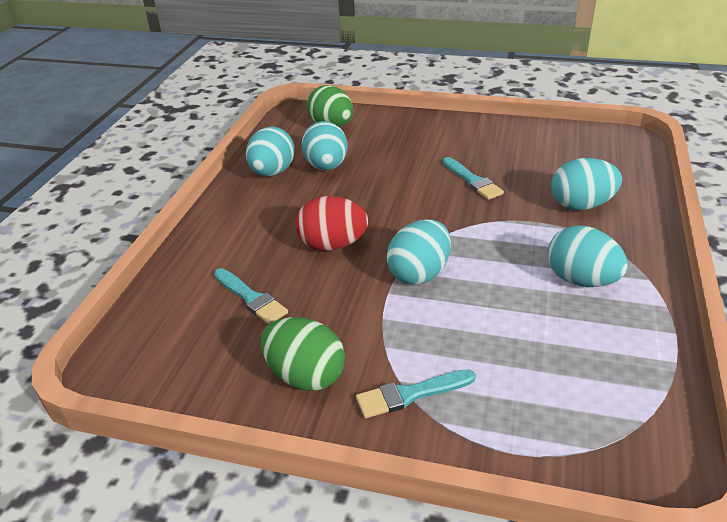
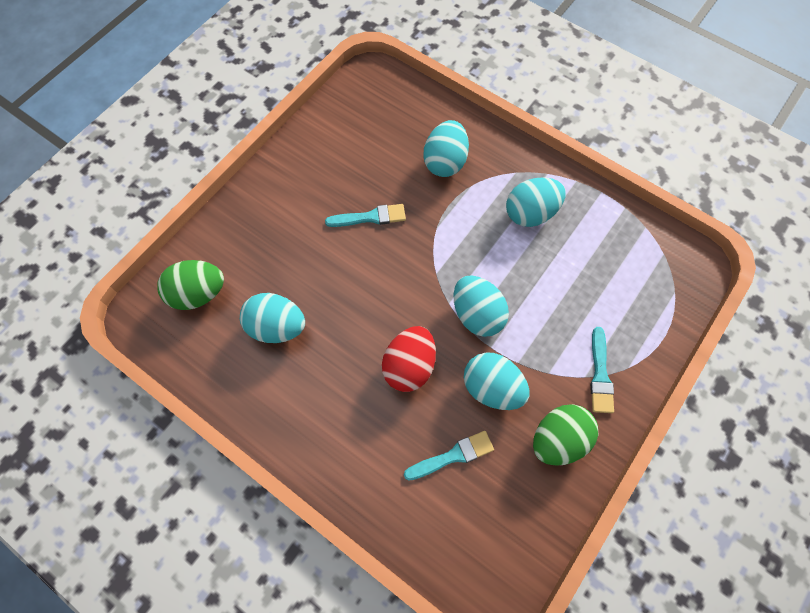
camera: 70 degrees left, 30 degrees up
turquoise egg [246,127,295,176] -> turquoise egg moved to [464,352,529,410]

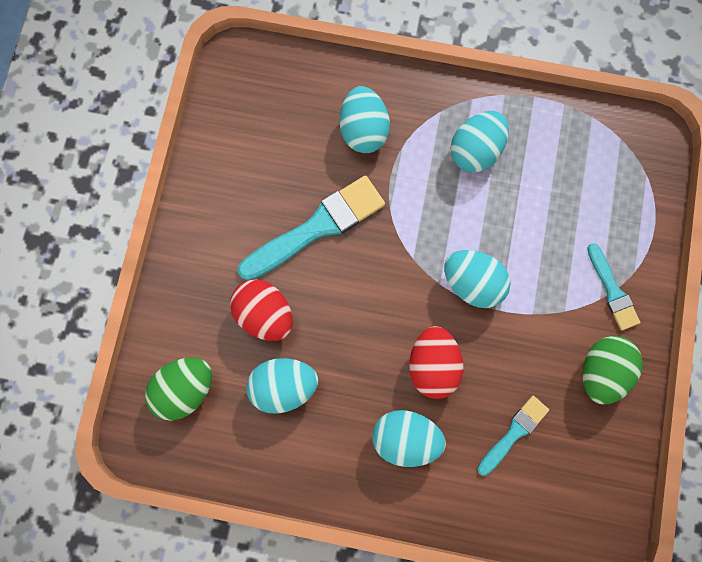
camera: 25 degrees left, 10 degrees up
turquoise brush [325,204,406,227] -> turquoise brush [237,175,385,280], size x1.80
turquoise egg [464,352,529,410] -> turquoise egg moved to [372,410,446,467]
none -> red egg [230,279,293,341]

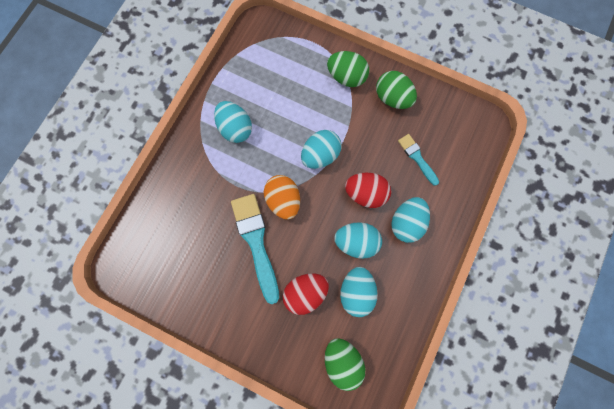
camera: 75 degrees left, 0 degrees up
turquoise egg [340,86,390,153] -> turquoise egg moved to [334,222,382,259]
turquoise brush [587,243,640,331] -> green egg [327,51,369,87]
none -> orange egg [264,175,300,220]

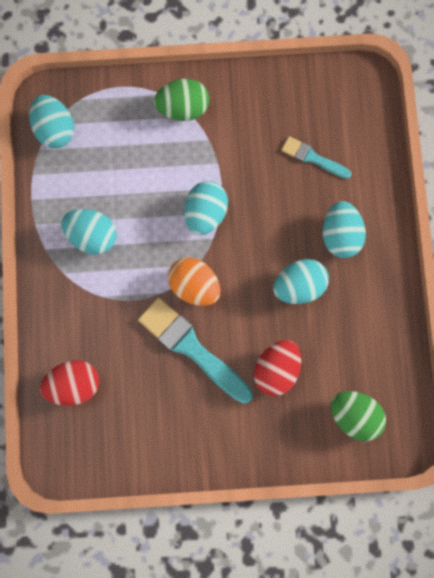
camera: 30 degrees left, 0 degrees up
turquoise egg [340,267,378,317] -> turquoise egg moved to [29,95,74,148]
red egg [345,173,391,208] -> red egg moved to [40,360,99,406]
green egg [376,71,417,109] -> none

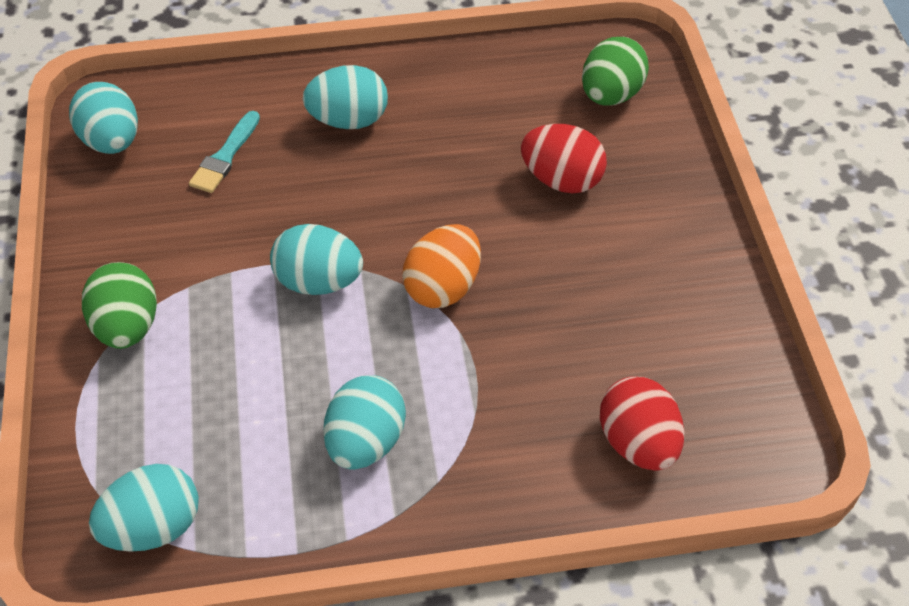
camera: 95 degrees left, 25 degrees down
turquoise brush [138,297,253,404] -> none
turquoise egg [273,259,329,304] -> turquoise egg moved to [69,82,138,154]

